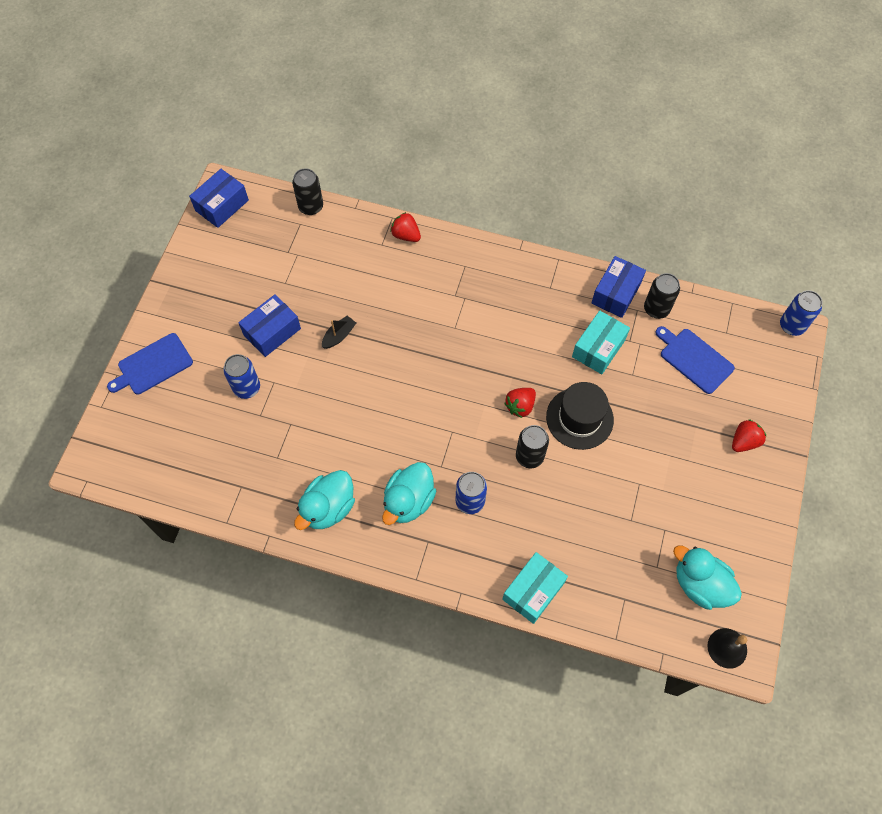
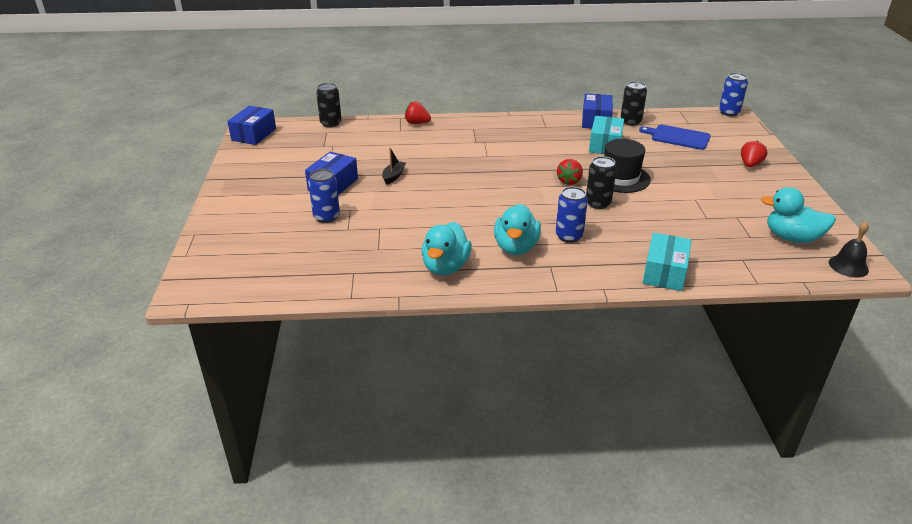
camera: 20 degrees left, 30 degrees down
blue cutting board [107,333,193,394] -> none

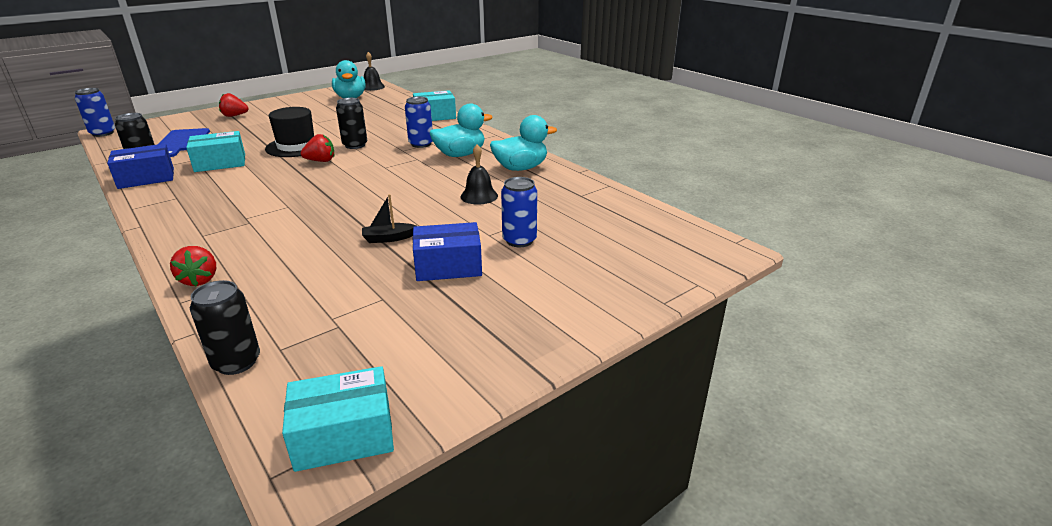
camera: 125 degrees left, 5 degrees down
blue box [227,106,276,145] -> turquoise box [282,366,394,472]
none -> black bell [461,145,498,205]

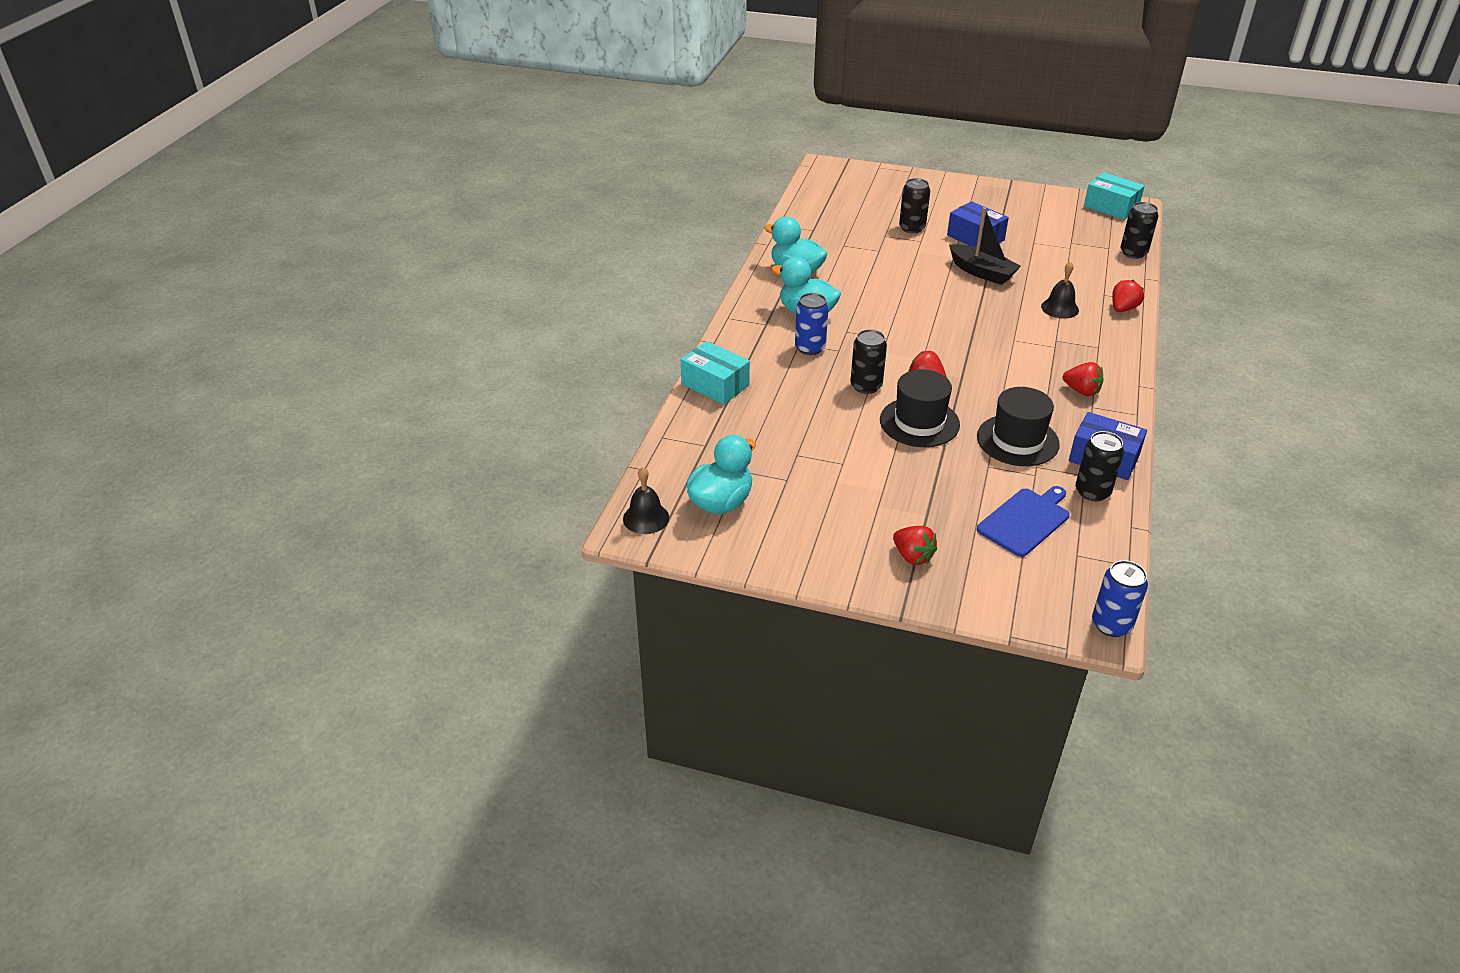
camera: 125 degrees left, 10 degrees up
turquoise box [186,131,245,172] -> black hat [977,387,1060,466]
black boat [362,194,416,243] -> black boat [949,207,1021,285], size x1.73
black bell [461,145,498,205] -> black bell moved to [1041,261,1079,319]
blue can [501,177,537,247] -> black can [899,178,930,234]
none -> red strawberry [1063,362,1104,396]

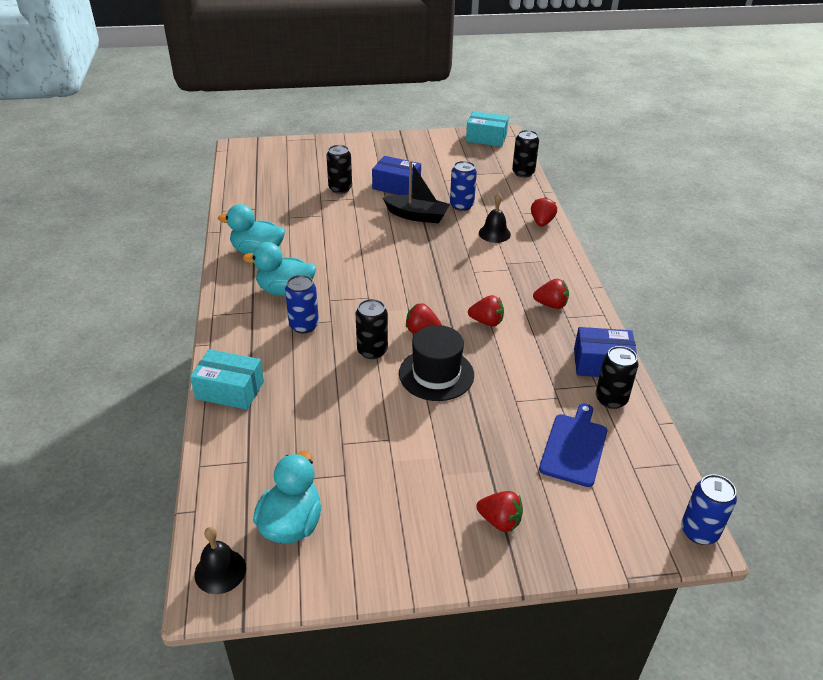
camera: 25 degrees left, 0 degrees up
black hat [977,387,1060,466] -> none
none -> blue can [450,161,477,211]
none -> red strawberry [468,295,504,327]

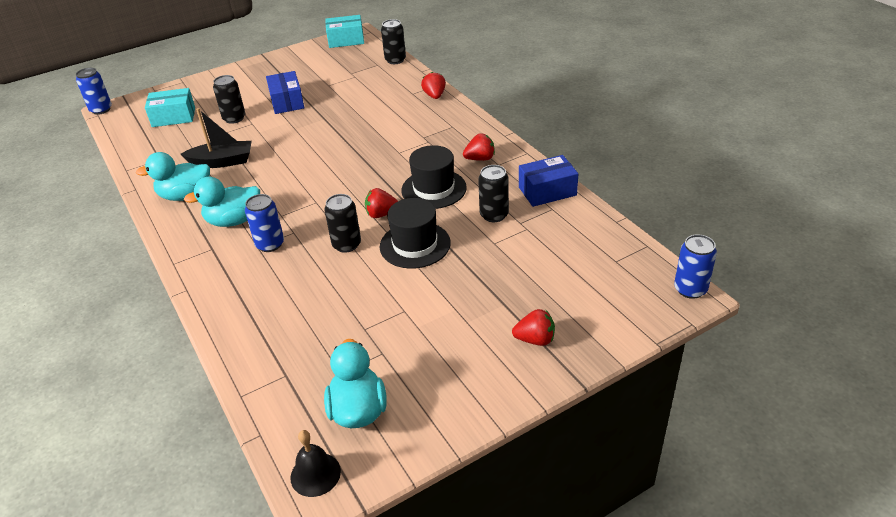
camera: 20 degrees left, 0 degrees up
turquoise box [190,349,264,410] -> turquoise box moved to [145,88,195,127]
blue box [372,156,421,195] -> blue box turned 75 degrees clockwise [266,71,304,114]
black boat [383,160,450,224] -> black boat moved to [181,108,252,168]
blue can [450,161,477,211] -> blue can moved to [76,68,112,115]
red strawberry [468,295,504,327] -> black hat [401,145,467,209]
black bell [479,193,511,243] -> none
blue cutting board [539,403,607,487] -> none
black can [596,346,638,409] -> black can moved to [478,165,509,222]

